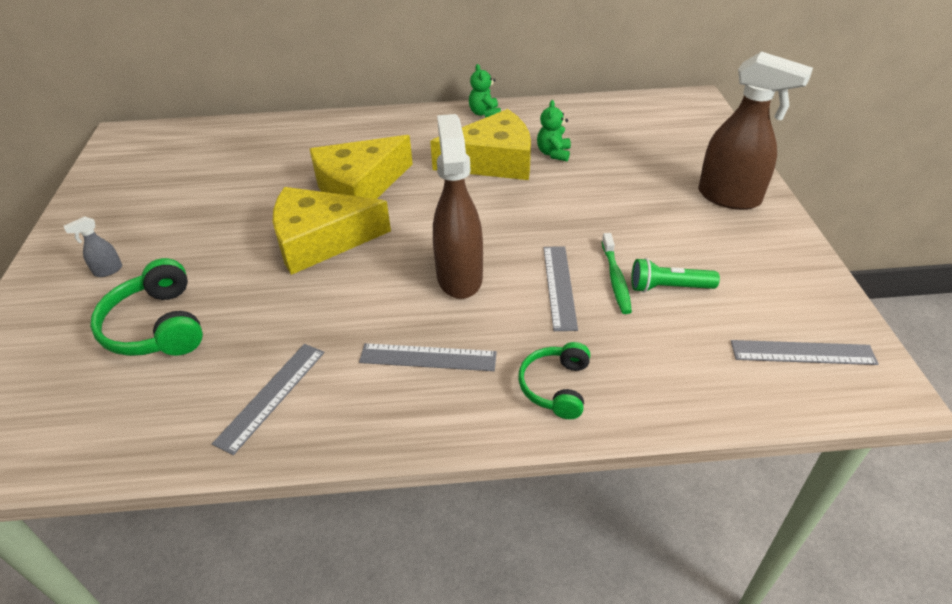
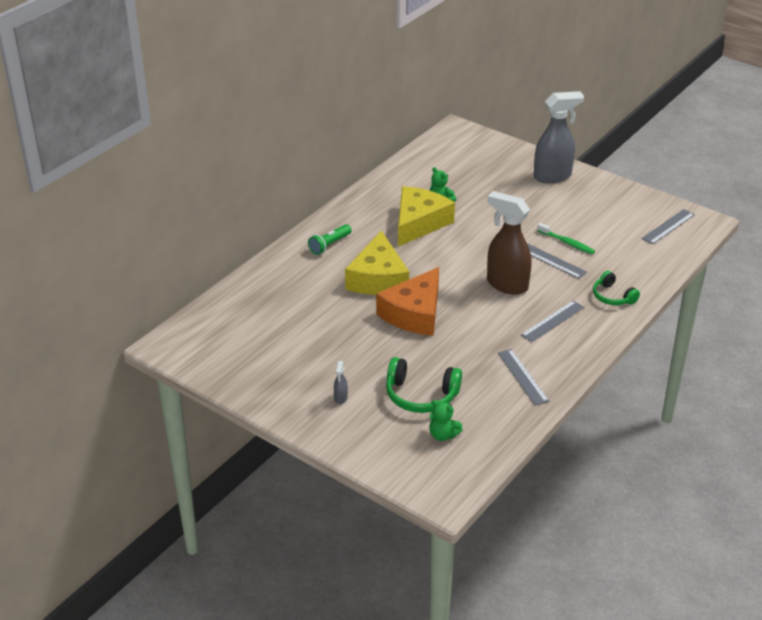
camera: 50 degrees left, 5 degrees down
yellow cheese [273,187,391,275] -> orange cheese [376,267,439,336]
green teddy bear [469,64,501,118] -> green teddy bear moved to [429,400,463,441]
green flashlight [631,258,720,293] -> green flashlight moved to [308,224,352,255]
brown spray bottle [698,51,813,210] -> grey spray bottle [534,91,584,183]

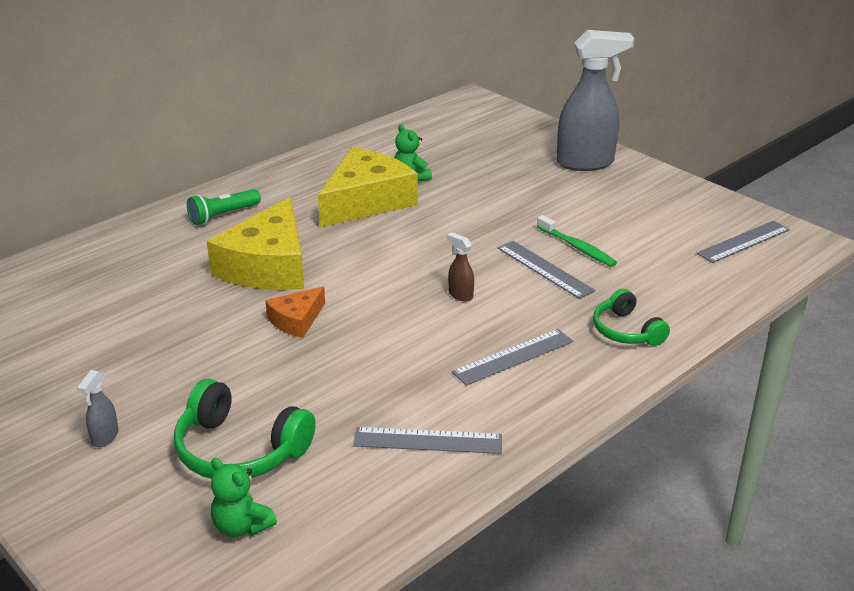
camera: 10 degrees right, 5 degrees down
orange cheese [376,267,439,336] -> orange cheese [265,286,325,338], size x0.50
brown spray bottle [487,191,532,295] -> brown spray bottle [447,232,474,301], size x0.41
grey ruler [498,349,549,406] -> grey ruler turned 75 degrees counterclockwise [353,427,502,454]

